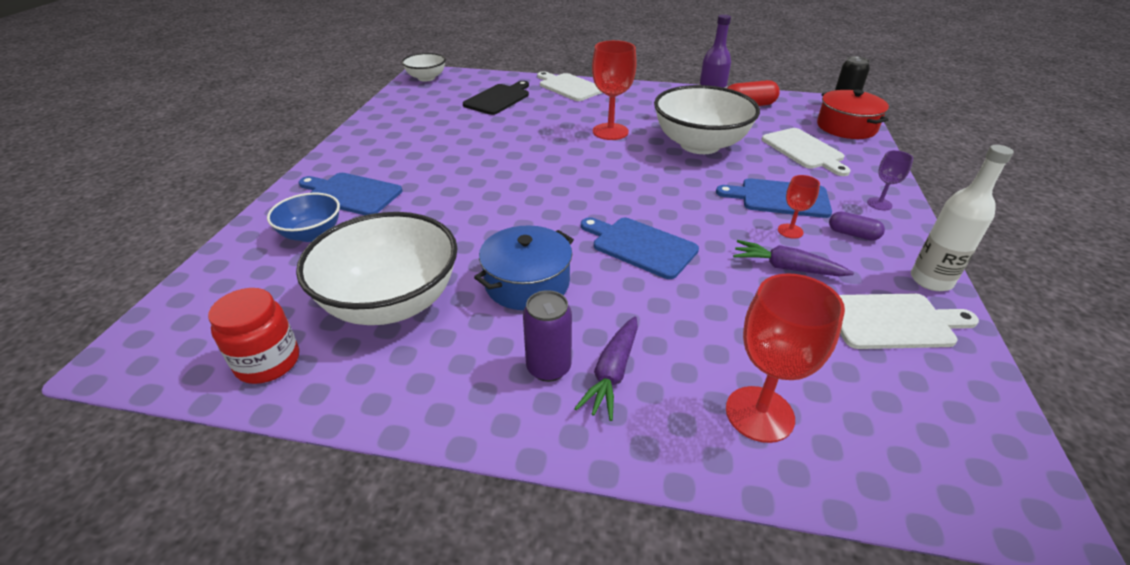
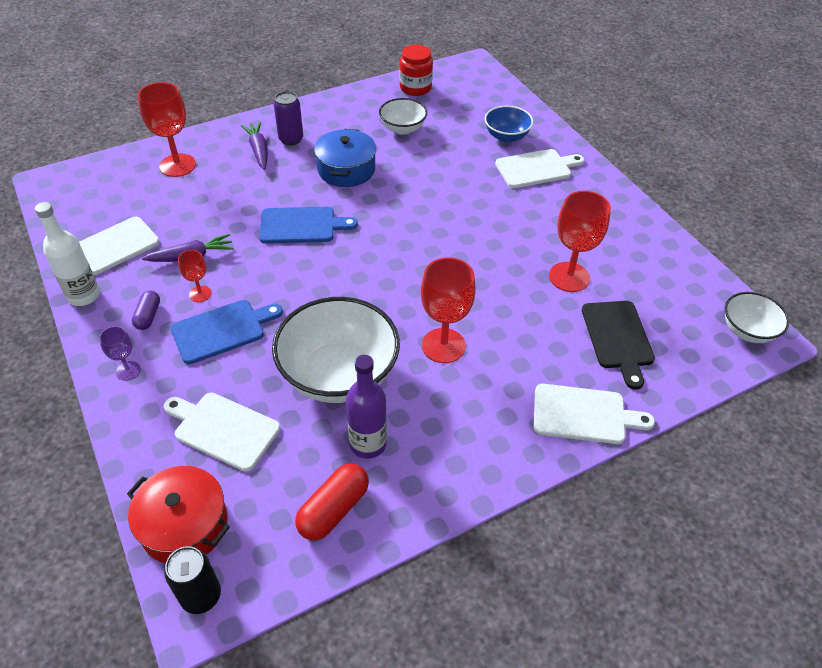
camera: 140 degrees right, 10 degrees up
white bowl [296,212,457,325] -> white bowl [379,98,427,135], size x0.53
blue cutting board [298,173,402,215] -> white cutting board [495,149,585,188]
purple capsule [829,211,885,241] -> purple capsule turned 75 degrees counterclockwise [132,291,160,330]
none -> red goblet [549,191,611,292]

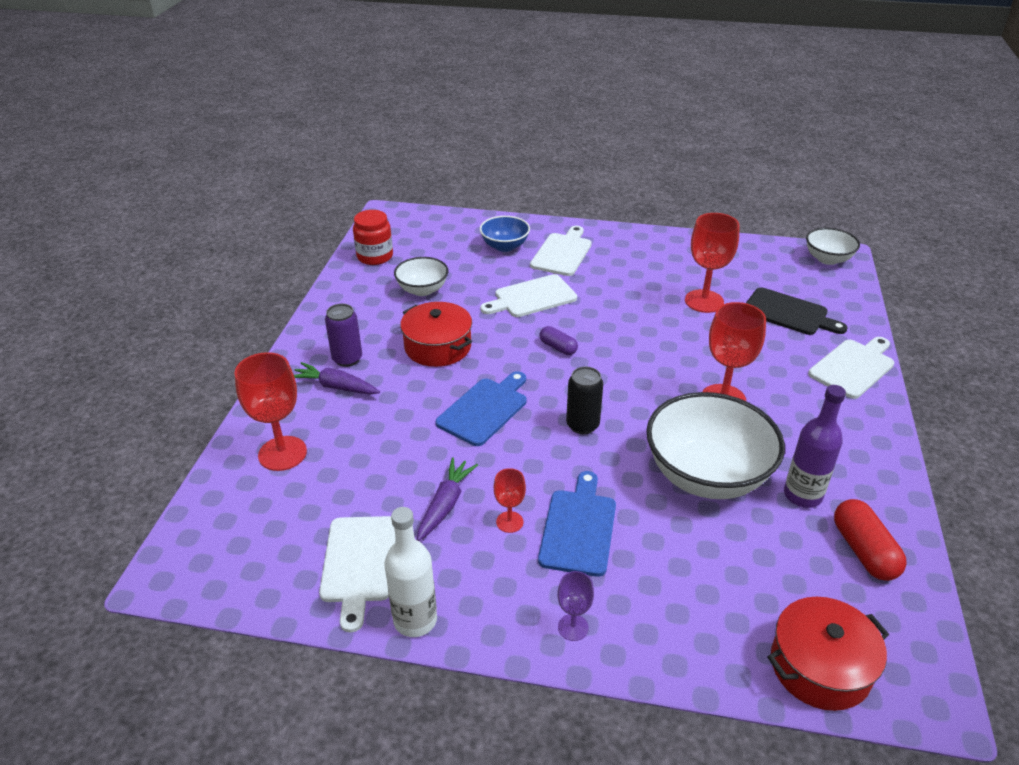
camera: 50 degrees left, 10 degrees down
purple capsule [132,291,160,330] -> purple capsule moved to [539,326,578,355]
white cutting board [164,393,280,472] -> white cutting board moved to [480,274,577,317]
black can [164,546,221,614] -> black can moved to [566,367,603,434]
blue pot [314,129,376,187] -> red pot [400,302,472,367]

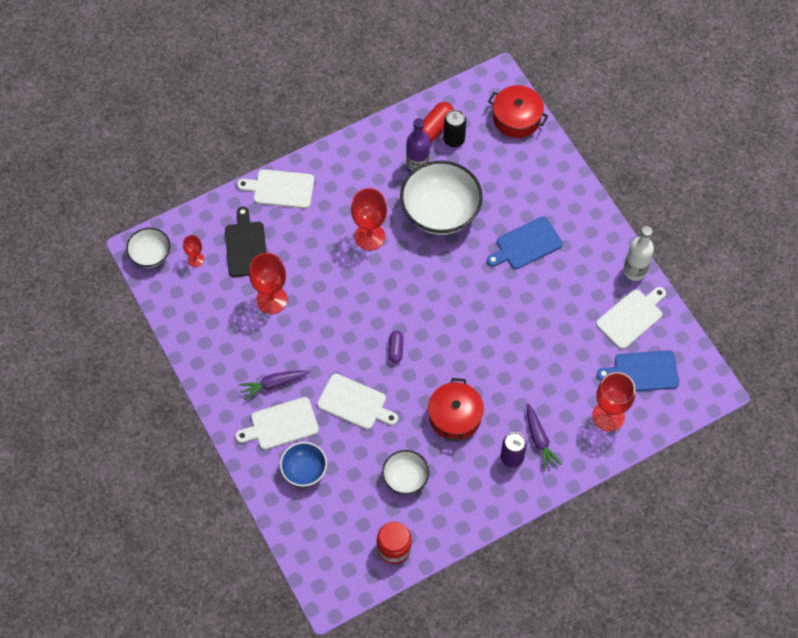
camera: 130 degrees left, 25 degrees up
purple carrot [417,457,478,541] -> purple carrot moved to [239,370,309,401]
blue cutting board [436,371,527,446] -> blue cutting board moved to [597,350,679,391]
red goblet [494,468,526,533] -> red goblet moved to [183,235,204,267]
purple goblet [557,571,594,641] -> none
black can [566,367,603,434] -> black can moved to [443,110,466,147]

